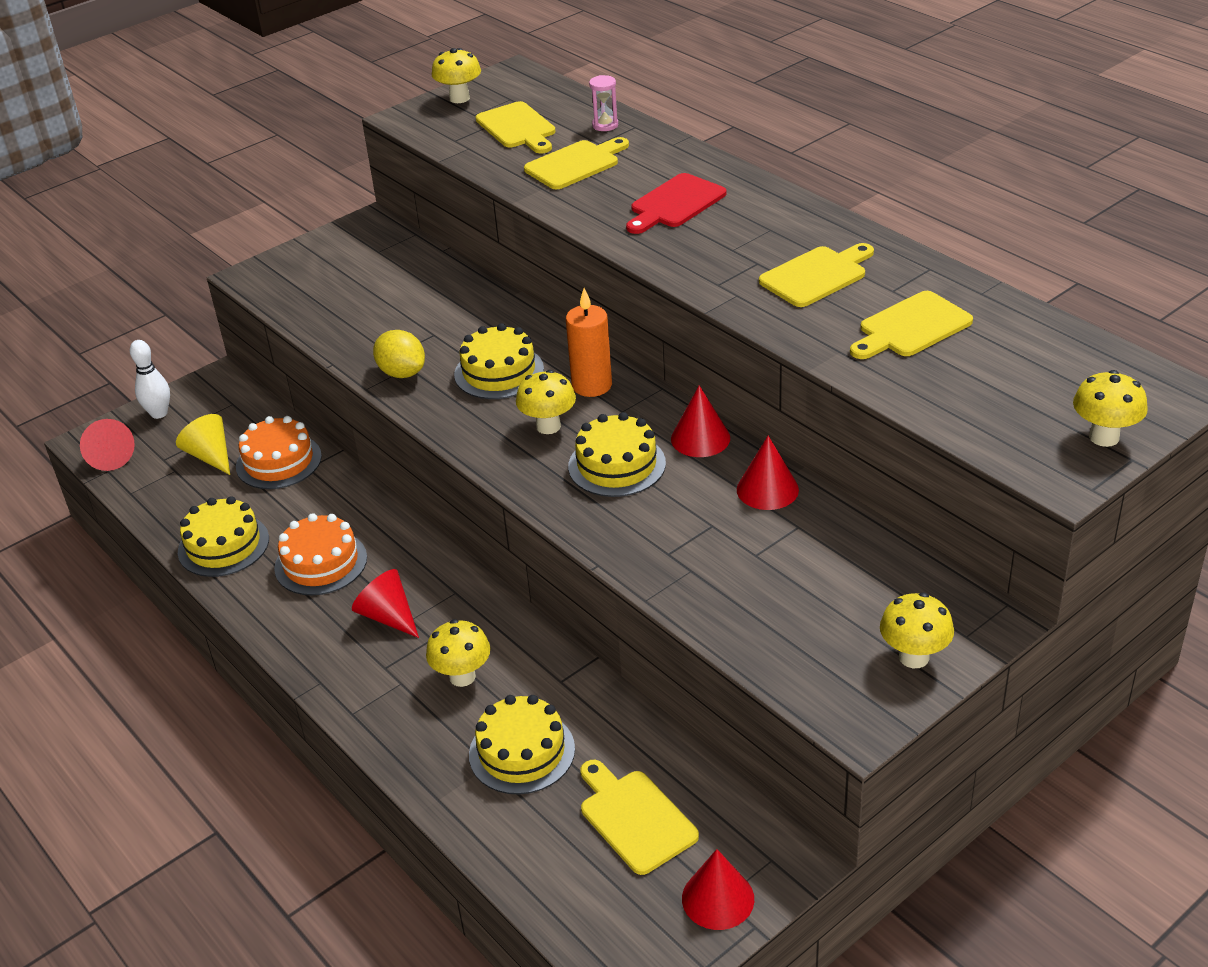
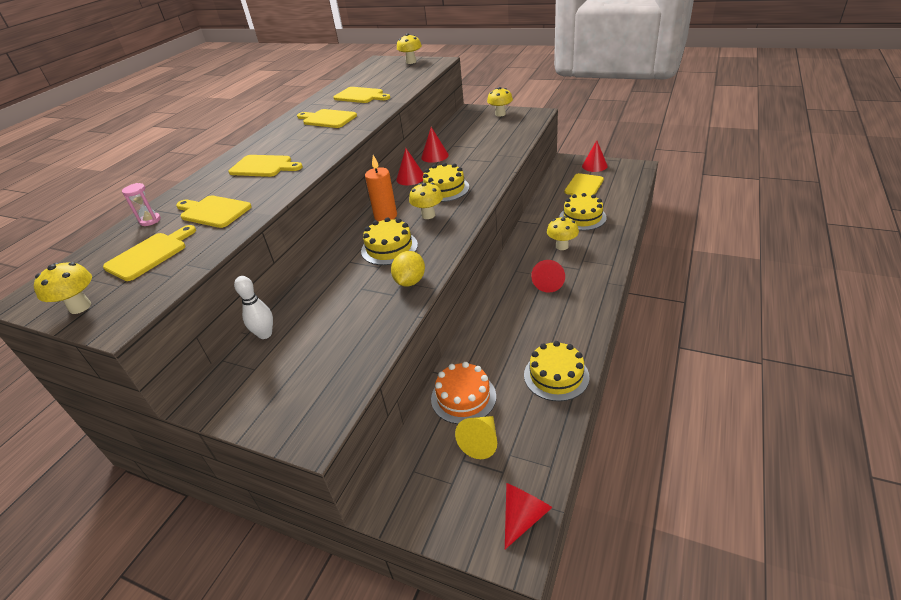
camera: 115 degrees left, 0 degrees up
white bowling pin [130,340,170,419] -> white bowling pin moved to [234,276,273,339]
orange cake [274,513,367,595] -> none
red cutting board [626,173,726,234] -> yellow cutting board [229,155,303,177]

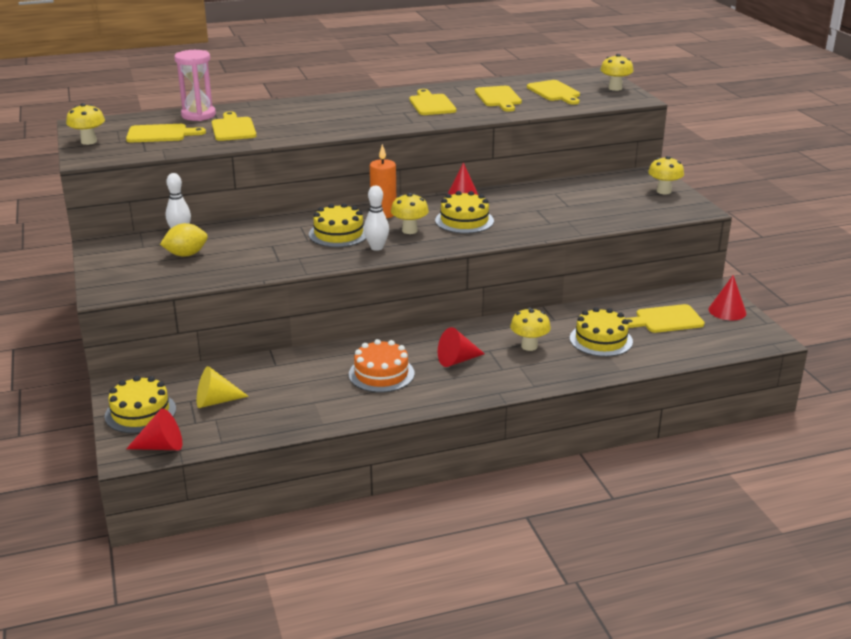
camera: 45 degrees right, 10 degrees down
pink hourglass [122,183,161,226] -> pink hourglass [175,50,216,121], size x1.90
yellow cutting board [229,155,303,177] -> yellow cutting board moved to [527,80,580,105]
yellow lemon [391,251,425,287] -> yellow lemon moved to [160,223,208,256]
red cone [421,127,449,163] -> none
orange cake [431,362,496,424] -> orange cake moved to [349,339,414,393]
yellow cake [524,341,589,401] -> yellow cake moved to [105,376,176,433]
none -> white bowling pin [364,186,389,251]

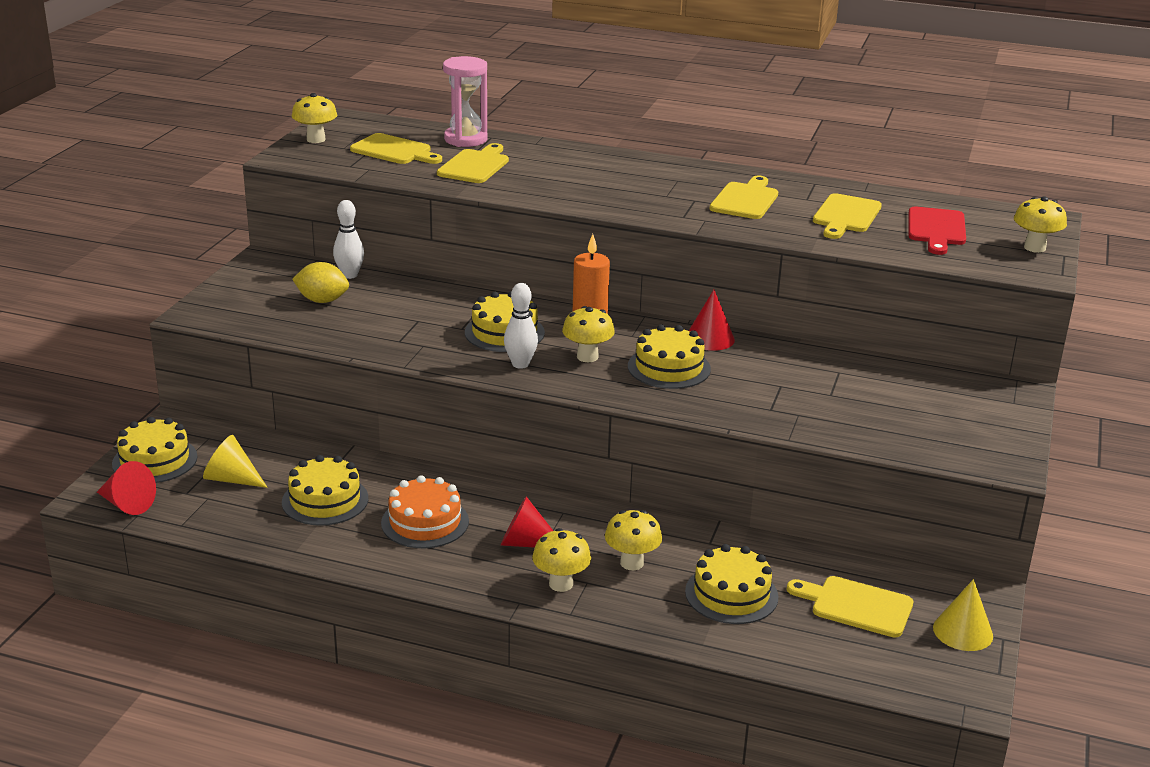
camera: 35 degrees right, 0 degrees up
yellow cutting board [527,80,580,105] -> red cutting board [908,207,966,255]
yellow mushroom [648,156,684,194] -> yellow mushroom moved to [532,528,591,592]
red cone [709,275,746,320] -> yellow cone [933,579,993,651]
none -> yellow cake [282,455,368,526]

